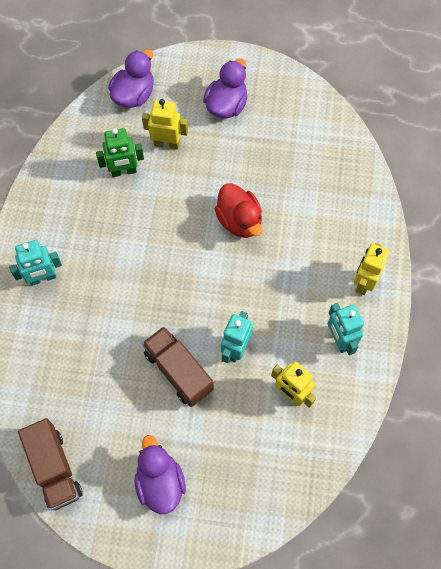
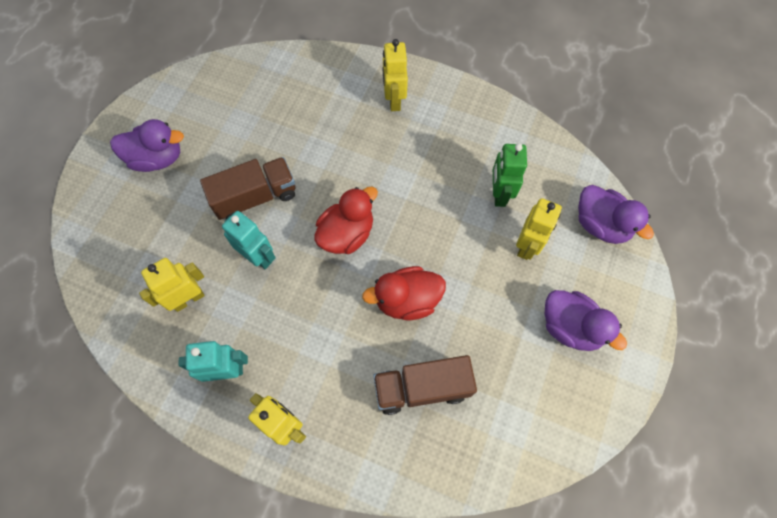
camera: 105 degrees right, 0 degrees up
turquoise robot [9,240,62,286] -> yellow robot [383,39,408,111]
brown truck [18,418,83,511] -> brown truck moved to [373,355,477,415]
none -> red duck [314,187,378,254]

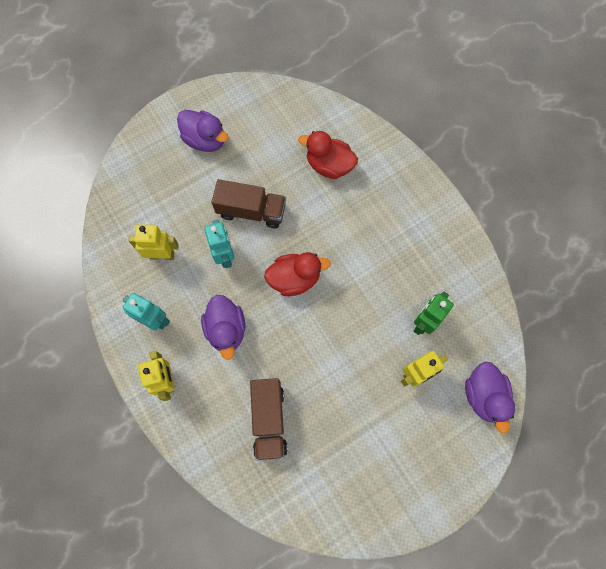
camera: 35 degrees right, 5 degrees up
red duck [362,266,446,320] -> red duck moved to [298,131,358,179]
brown truck [373,355,477,415] -> brown truck turned 120 degrees counterclockwise [250,378,288,461]
yellow robot [383,39,408,111] -> none
purple duck [545,290,627,351] -> purple duck moved to [201,295,245,360]

